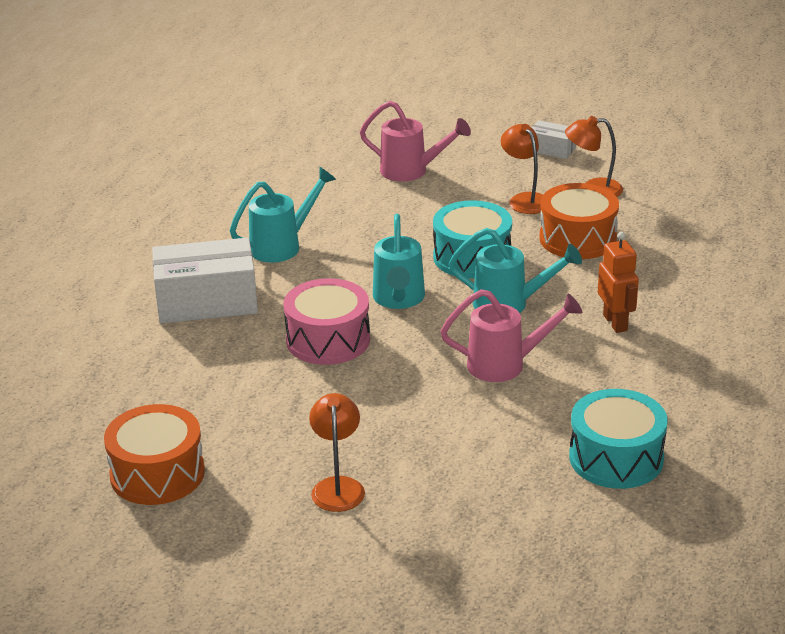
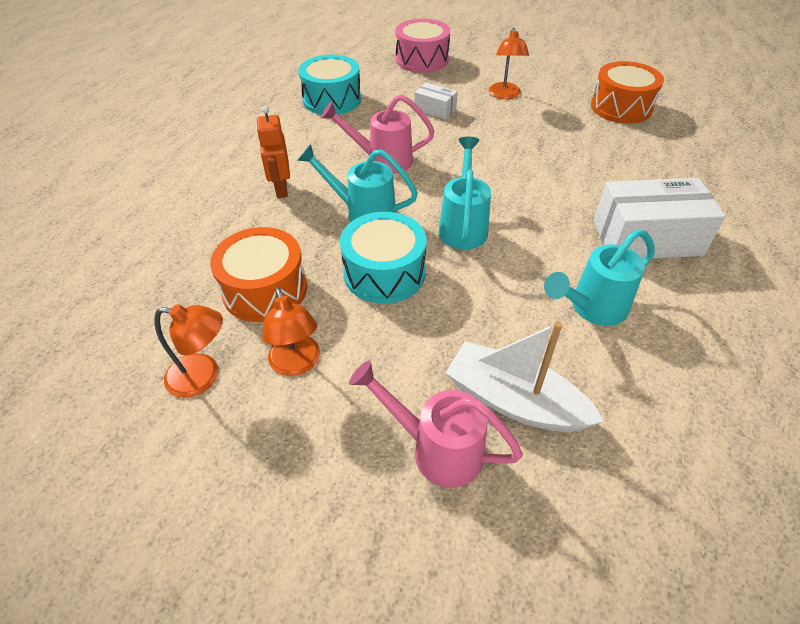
camera: 175 degrees left, 15 degrees up
pink drum [284,278,370,365] -> pink drum moved to [395,19,450,73]
white box [532,120,576,159] -> white box moved to [415,83,458,120]
none -> white boat [446,322,604,432]

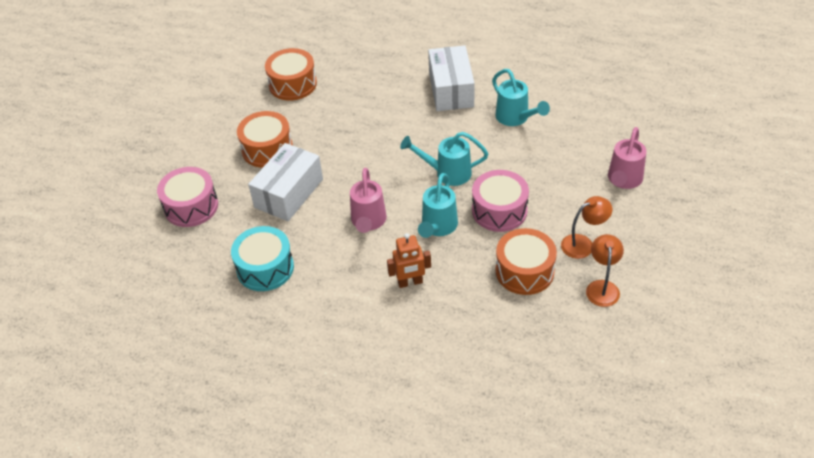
camera: 90 degrees left, 0 degrees up
turquoise drum [340,212,427,304] -> pink drum [472,170,529,232]
white box [415,83,458,120] -> white box [248,143,323,221], size x2.01
white boat [446,322,604,432] -> none
orange lamp [489,28,529,99] -> orange drum [237,111,293,168]

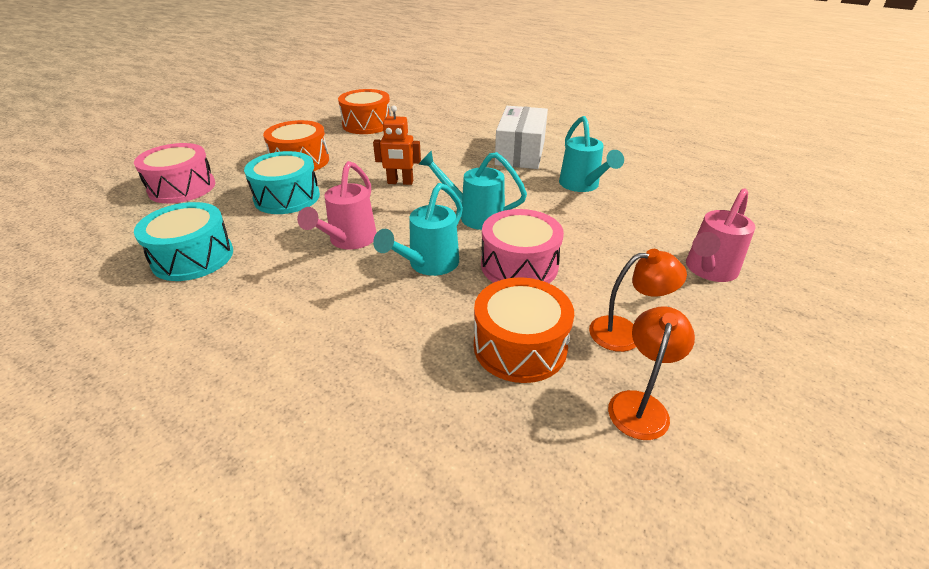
camera: 15 degrees right, 10 degrees down
white box [248,143,323,221] -> turquoise drum [244,151,320,214]
orange robot [387,233,431,288] -> orange robot moved to [373,105,421,185]

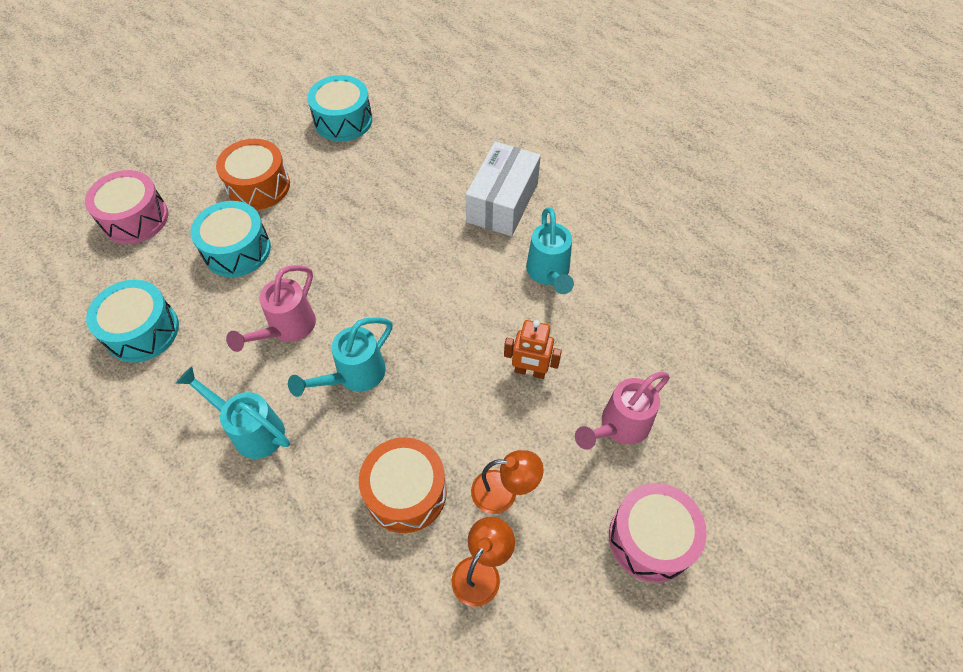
camera: 10 degrees right, 20 degrees up
orange drum [338,89,391,134] -> turquoise drum [307,75,372,142]
orange robot [373,105,421,185] -> orange robot moved to [504,320,562,379]
turquoise watering can [418,150,527,230] -> turquoise watering can moved to [176,366,290,459]
pink drum [481,209,564,283] -> pink drum moved to [609,483,707,583]

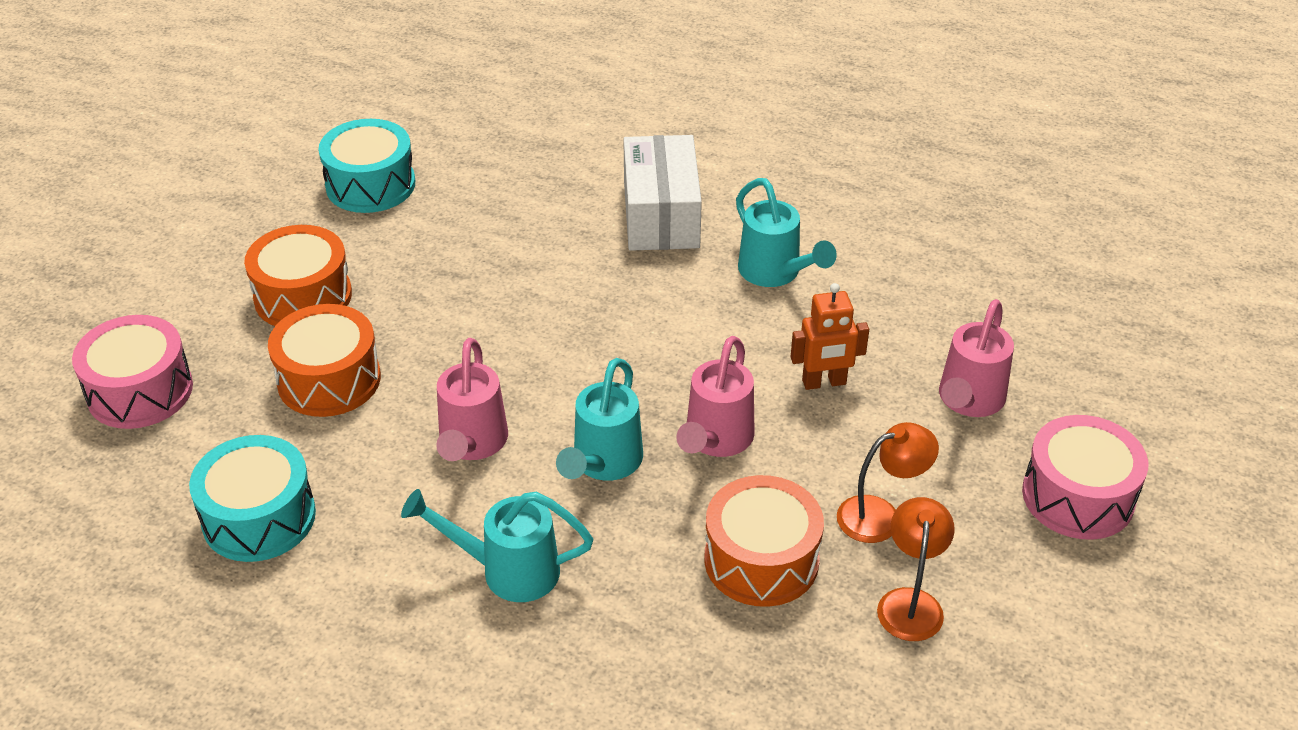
camera: 25 degrees left, 15 degrees down
turquoise drum [190,201,271,277] -> orange drum [268,304,381,417]
none -> pink watering can [676,336,755,457]

